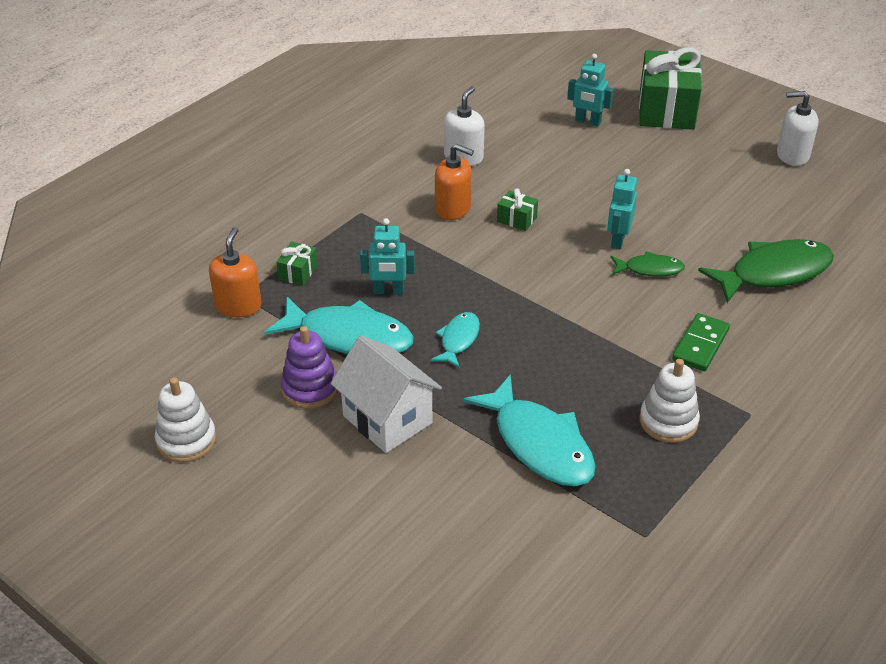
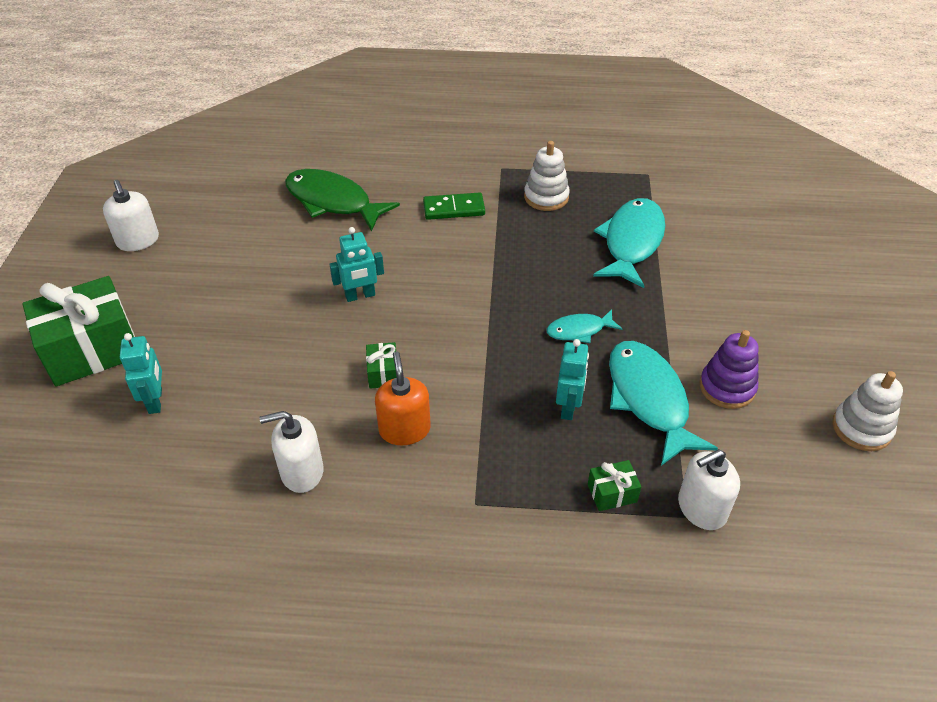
camera: 125 degrees left, 5 degrees up
orange soap dispenser [209,227,262,317] -> white soap dispenser [678,449,740,530]
white house [330,336,442,453] -> none
turquoise robot [360,218,415,295] -> turquoise robot turned 45 degrees clockwise [556,339,589,420]
green fish [611,251,685,277] -> none

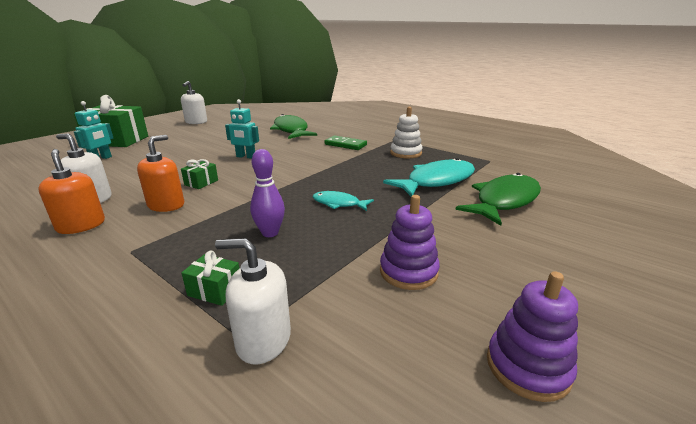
camera: 35 degrees right, 20 degrees down
turquoise robot [556,339,589,420] -> purple bowling pin [250,149,285,237]
turquoise fish [609,341,718,466] -> none
white stacking toy [832,371,903,451] -> purple stacking toy [487,271,578,402]
none -> orange soap dispenser [38,149,105,234]
none -> green fish [456,173,541,226]

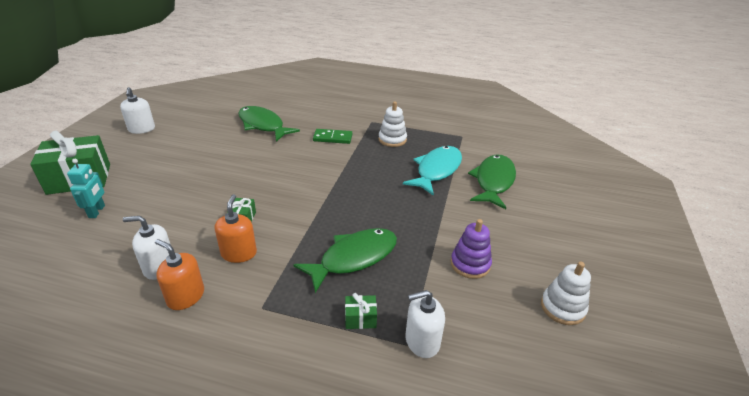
camera: 25 degrees left, 10 degrees up
turquoise robot [225,99,259,159] -> none
purple bowling pin [250,149,285,237] -> green fish [293,228,397,293]
turquoise fish [313,191,374,211] -> none
purple stacking toy [487,271,578,402] -> white stacking toy [541,262,591,325]

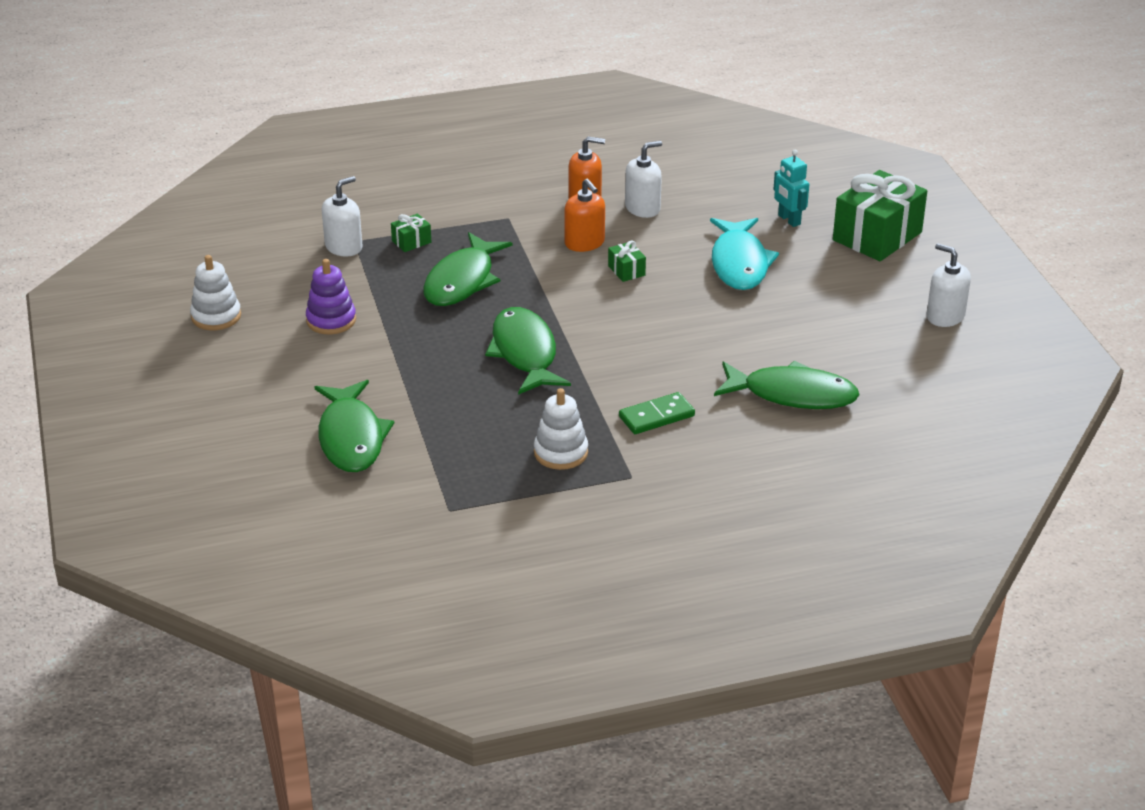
camera: 150 degrees right, 0 degrees up
turquoise fish [403,146,462,196] -> turquoise fish moved to [710,218,779,290]
none -> green fish [485,307,571,395]

